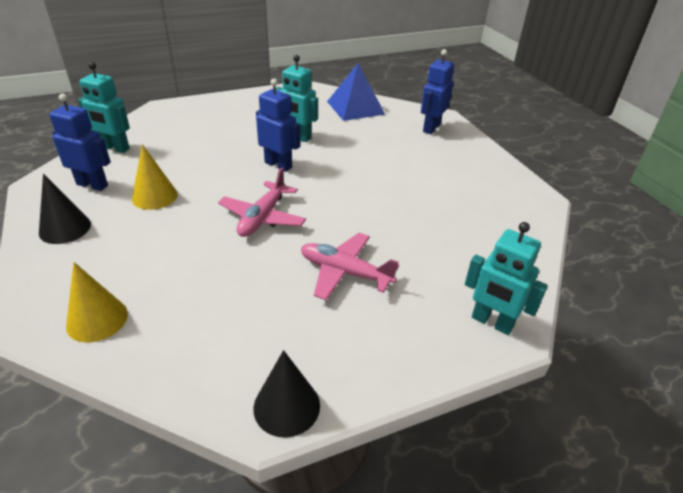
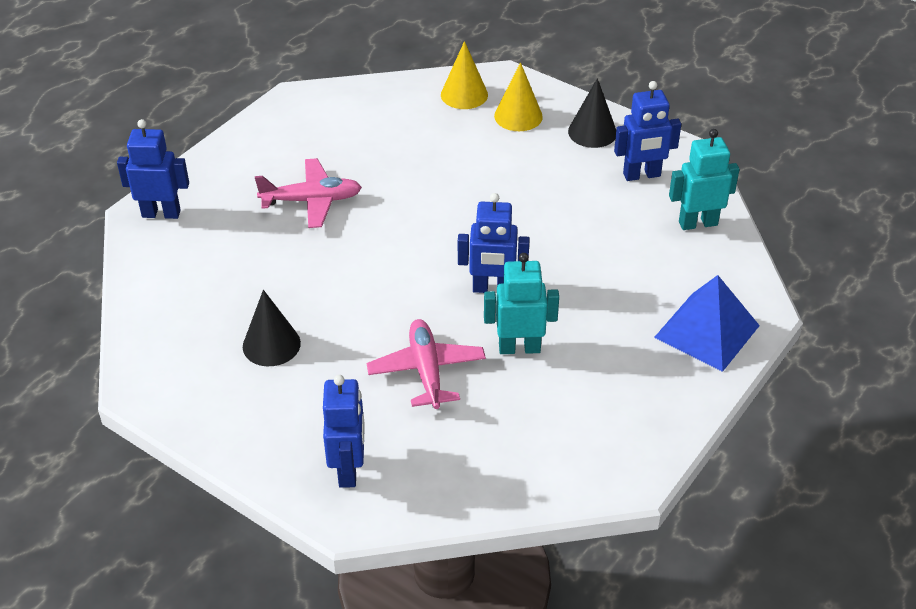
camera: 150 degrees right, 5 degrees up
yellow cone [132,144,178,210] -> yellow cone moved to [494,62,543,131]
pink plane [218,167,306,237] -> pink plane moved to [366,319,486,409]
black cone [253,350,320,438] -> black cone moved to [243,290,301,366]
blue pyramid [327,63,385,121] -> blue pyramid moved to [654,275,760,372]
turquoise robot [465,222,548,335] -> blue robot [117,119,189,219]

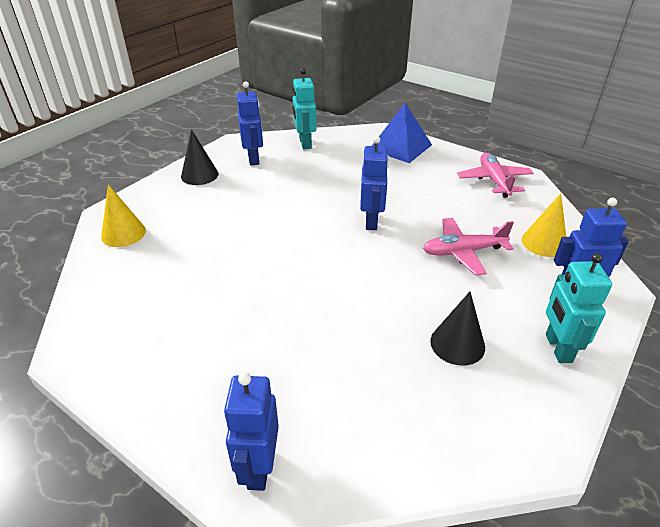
camera: 90 degrees left, 5 degrees down
pink plane [255,158,362,228] -> pink plane moved to [457,153,534,198]
turquoise robot [484,253,559,354] -> turquoise robot moved to [546,253,612,363]
yellow cone [494,62,543,131] -> yellow cone moved to [522,193,566,257]

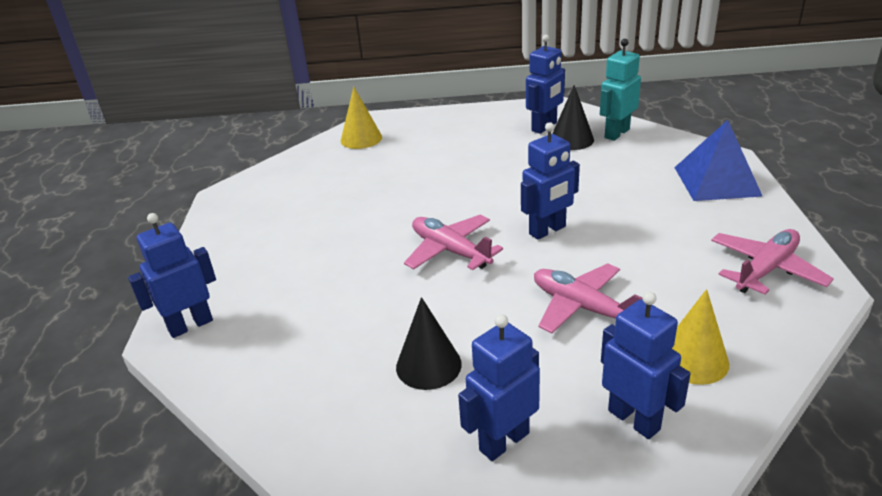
camera: 55 degrees right, 5 degrees down
black cone [181,129,218,185] -> black cone moved to [552,85,594,150]
turquoise robot [546,253,612,363] -> blue robot [458,314,540,461]
none -> pink plane [404,215,503,270]

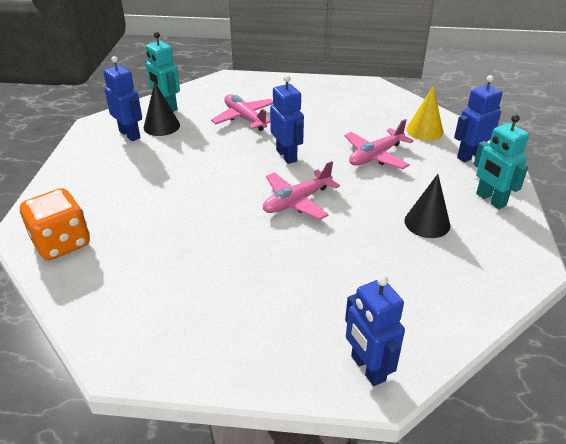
camera: 85 degrees left, 5 degrees up
yellow cone [341,86,382,149] -> orange dice [20,188,90,260]
blue robot [458,314,540,461] -> turquoise robot [474,115,529,209]
blue pyramid [674,120,763,201] -> none
pink plane [711,229,834,295] -> pink plane moved to [211,94,273,131]

